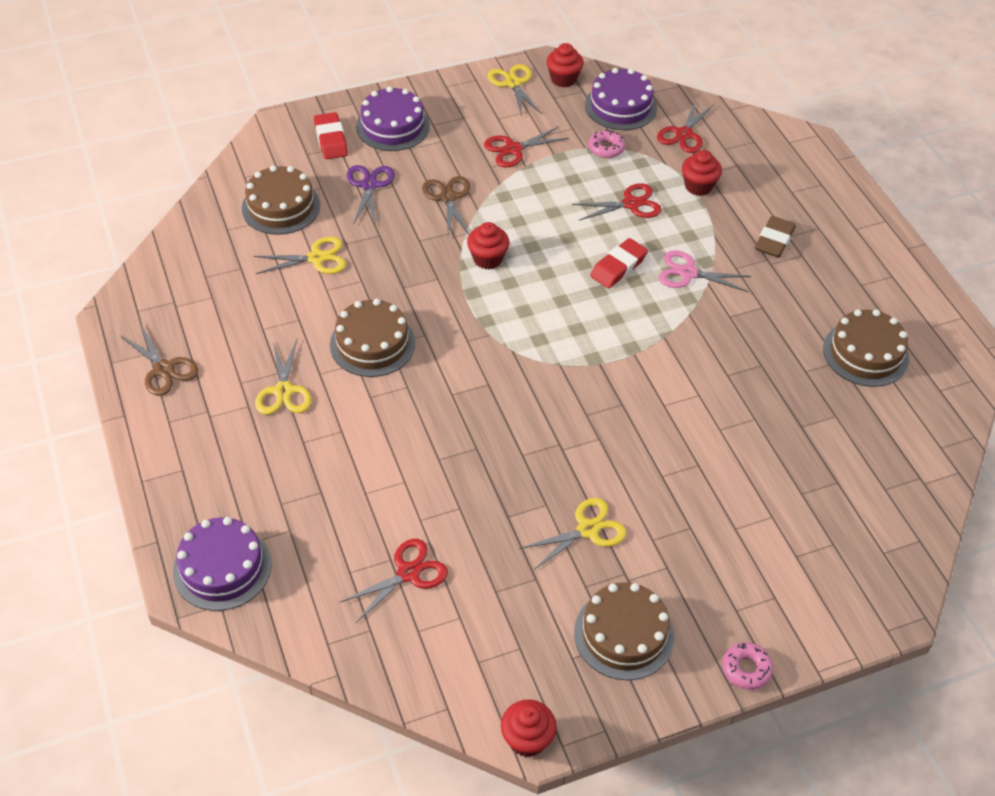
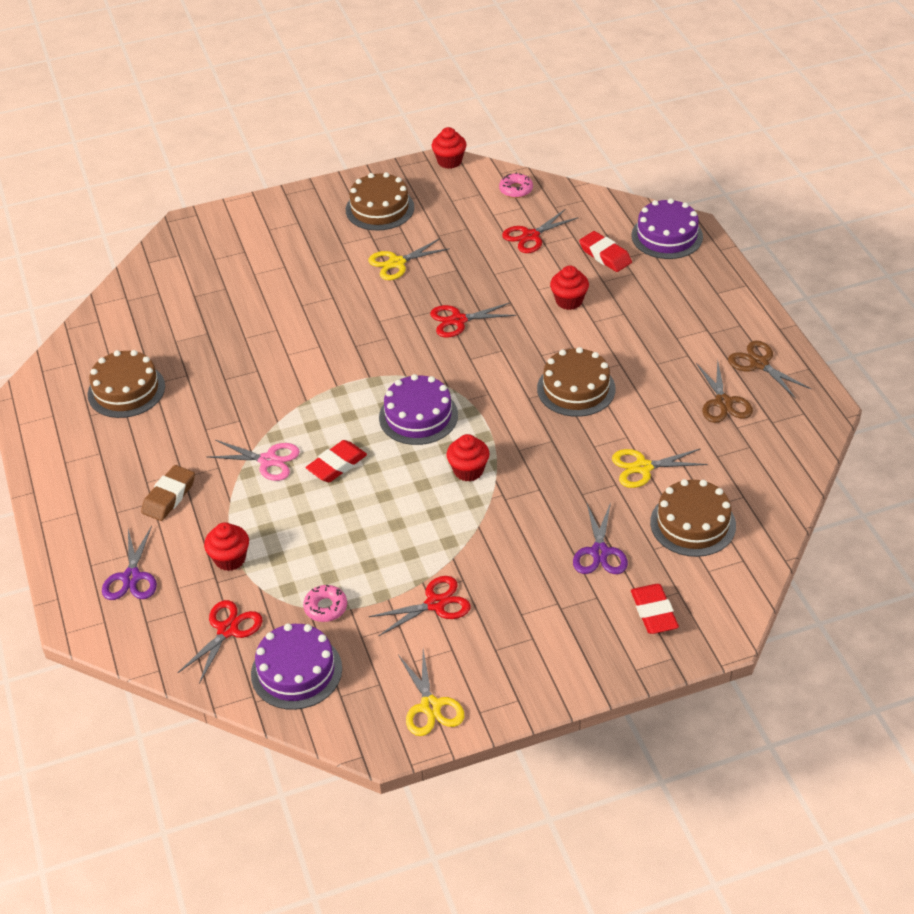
camera: 175 degrees left, 5 degrees down
yellow scissors [255,340,311,415] -> none
purple cake [356,86,430,151] -> purple cake moved to [379,374,458,445]
brown scissors [422,176,470,235] -> brown scissors moved to [696,360,753,423]
red cupcake [547,43,584,87] -> red cupcake moved to [550,265,589,310]
red scissors [572,183,662,221] -> red scissors moved to [430,302,516,338]
pink donut [722,642,773,690] -> pink donut moved to [499,172,533,198]
none -> purple scissors [102,526,157,600]
none -> red eraser [579,231,632,272]

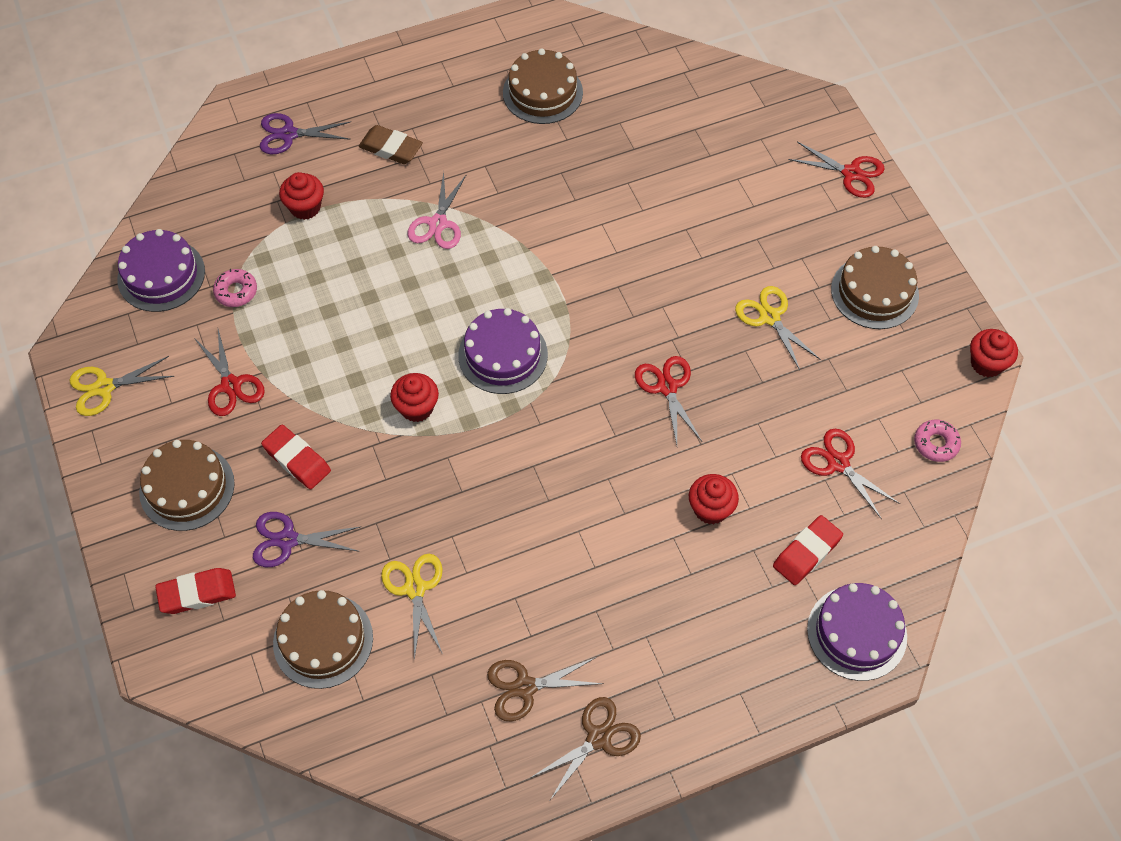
camera: 85 degrees right, 15 degrees up
red scissors [178,600,262,684] -> red scissors moved to [788,142,885,198]
red eraser [306,440,367,482] -> red eraser moved to [261,425,331,489]
brown cake [537,347,615,417] -> brown cake moved to [139,440,235,531]

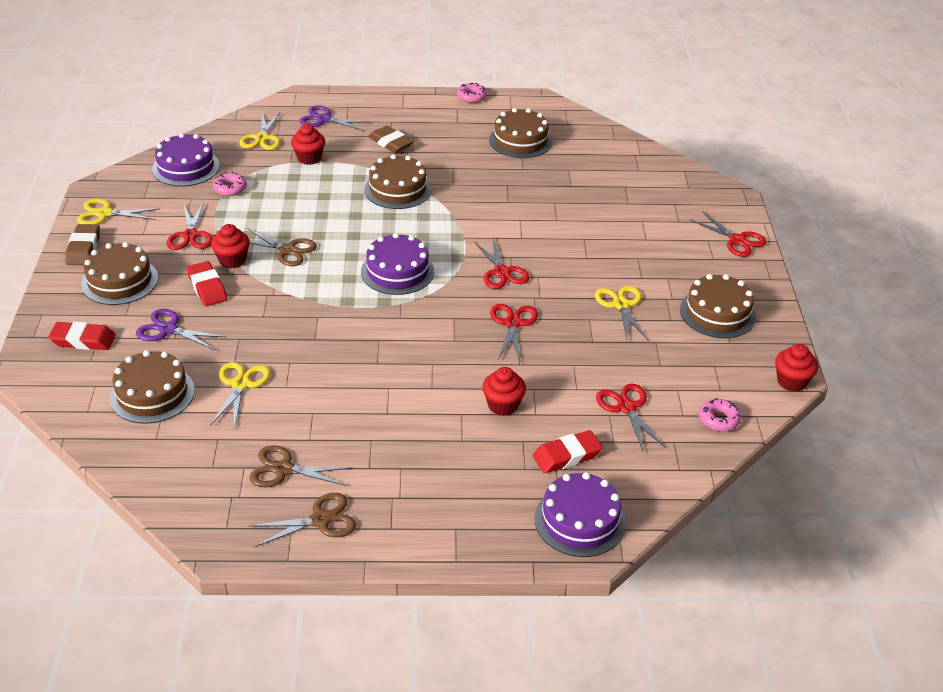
camera: 20 degrees right, 20 degrees down
red cupcake [390,373,439,422] -> red cupcake moved to [211,224,250,268]
pink scissors [408,172,467,249] -> brown cake [364,154,432,209]
none -> brown eraser [65,224,100,265]
none -> yellow scissors [239,112,280,150]
none -> brown scissors [247,228,317,266]
none -> pink donut [457,83,487,103]
none -> red scissors [474,238,529,289]

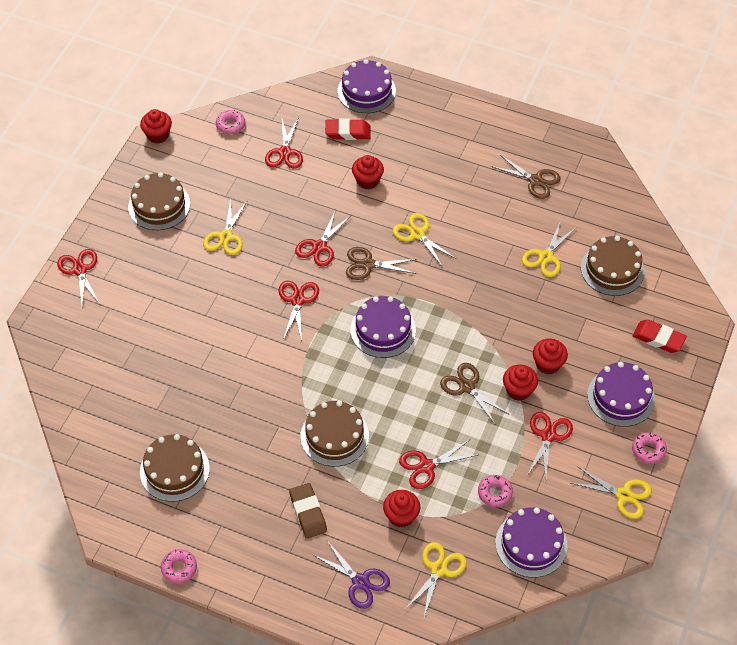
camera: 155 degrees left, 15 degrees up
brown eraser [65,224,100,265] -> pink donut [632,432,667,464]
brown cake [81,242,158,305] -> purple cake [587,362,655,427]
purple scissors [136,309,226,350] -> none
red eraser [187,261,227,306] -> red cupcake [533,339,568,374]
brown scissors [249,493,356,547] -> brown scissors moved to [346,247,417,280]
none -> yellow scissors [393,213,455,266]
none -> red scissors [399,440,477,489]

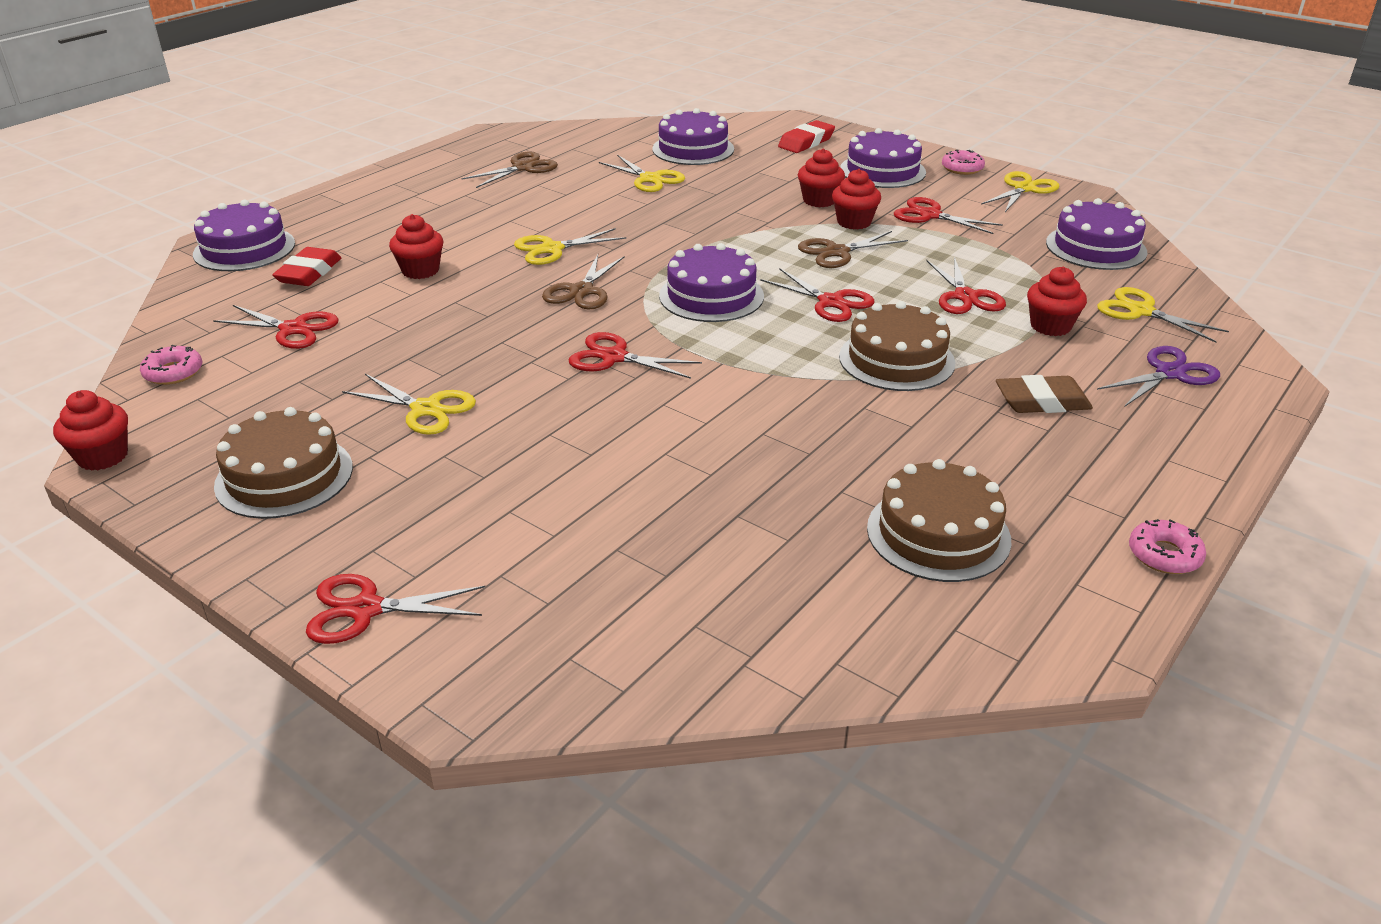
camera: 75 degrees left, 20 degrees down
red scissors [295,209,350,266] -> red scissors moved to [760,268,875,322]
pink donut [478,475,513,507] -> none
brown cake [581,236,645,296] -> purple cake [652,108,734,165]

